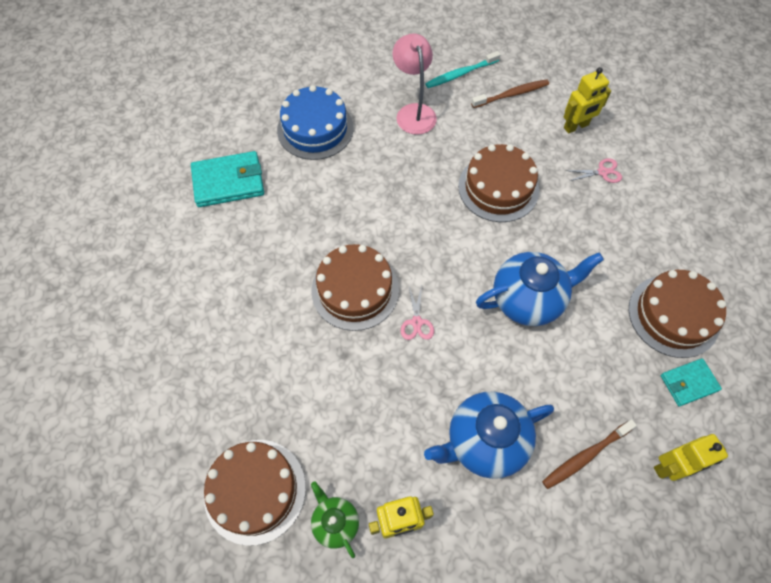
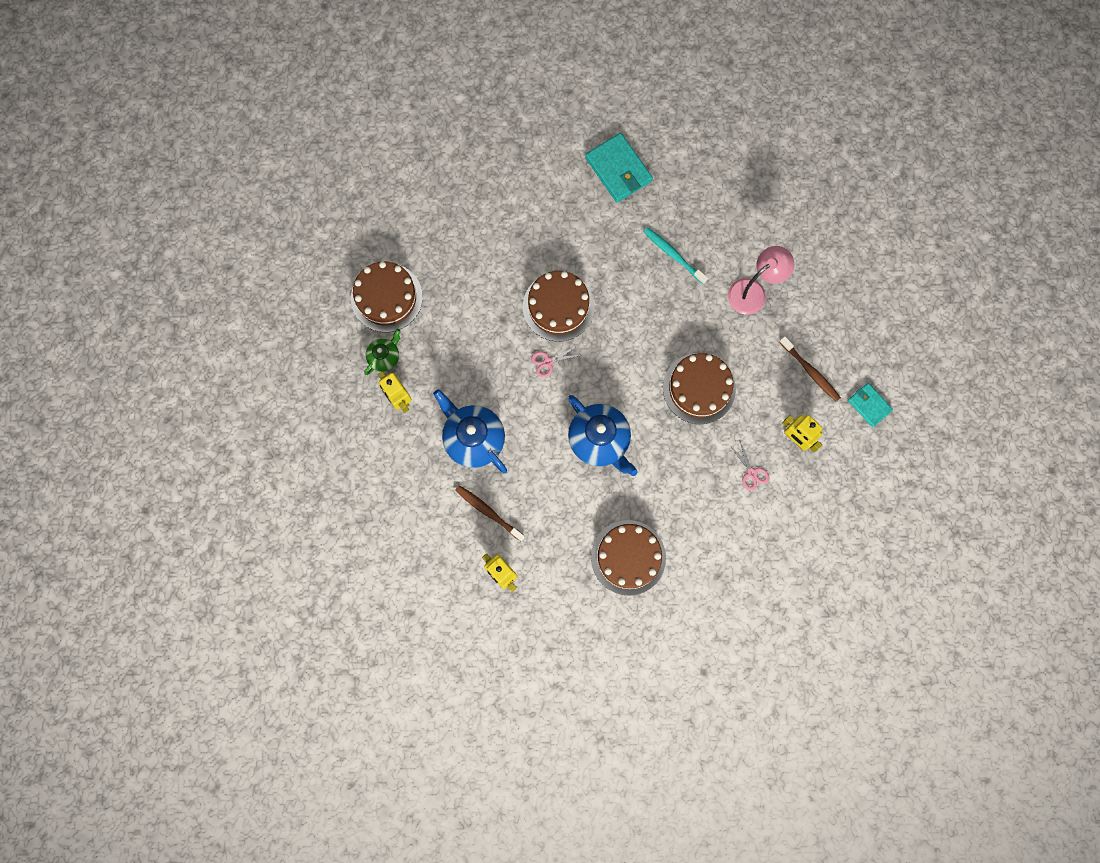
camera: 70 degrees right, 15 degrees up
blue cake [277,85,354,160] -> none
turquoise toothbrush [425,51,500,88] -> turquoise toothbrush moved to [643,227,708,284]
turquoise wallet [661,358,722,406] -> turquoise wallet moved to [848,383,893,427]

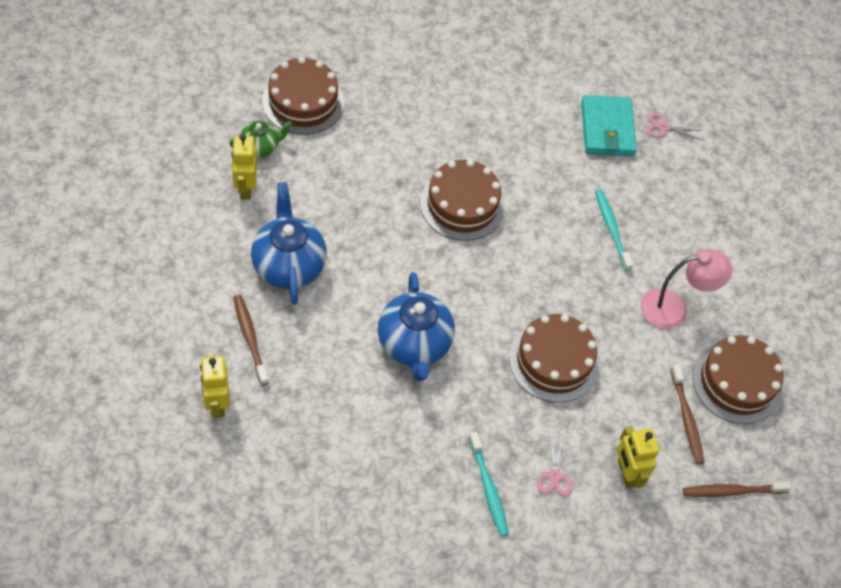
camera: 25 degrees right, 20 degrees down
pink scissors [531,345,580,377] -> pink scissors moved to [647,113,702,140]
brown cake [591,520,666,596] -> brown cake moved to [692,335,784,424]
turquoise wallet [848,383,893,427] -> brown toothbrush [683,482,791,497]
none -> turquoise toothbrush [468,431,509,537]

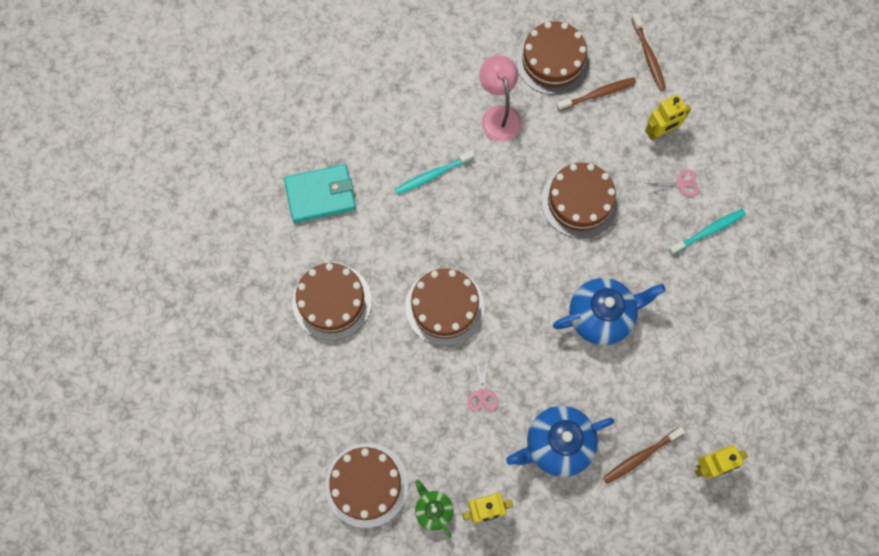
camera: 95 degrees left, 15 degrees up
pink scissors [647,113,702,140] -> pink scissors moved to [468,357,498,411]
none -> brown cake [293,263,372,341]

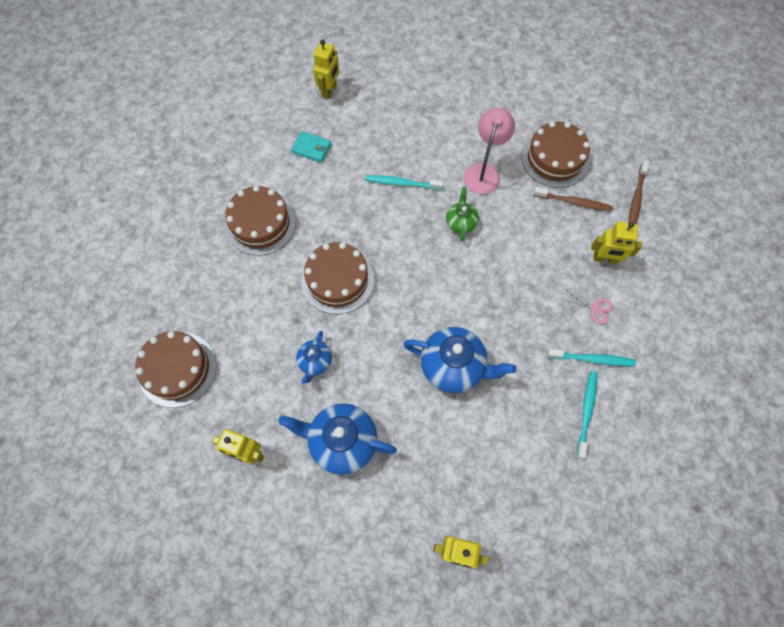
camera: 35 degrees right, 5 degrees down
turquoise wallet [284,164,356,223] -> turquoise wallet [291,131,331,163], size x0.60
green teapot [415,480,454,538] -> green teapot moved to [446,187,479,241]
pink scissors [468,357,498,411] -> blue teapot [296,331,332,384]
brown cake [541,163,618,238] -> none
brown toothbrush [603,427,685,484] -> none
none -> yellow robot [313,40,340,99]
none -> turquoise toothbrush [576,371,597,459]

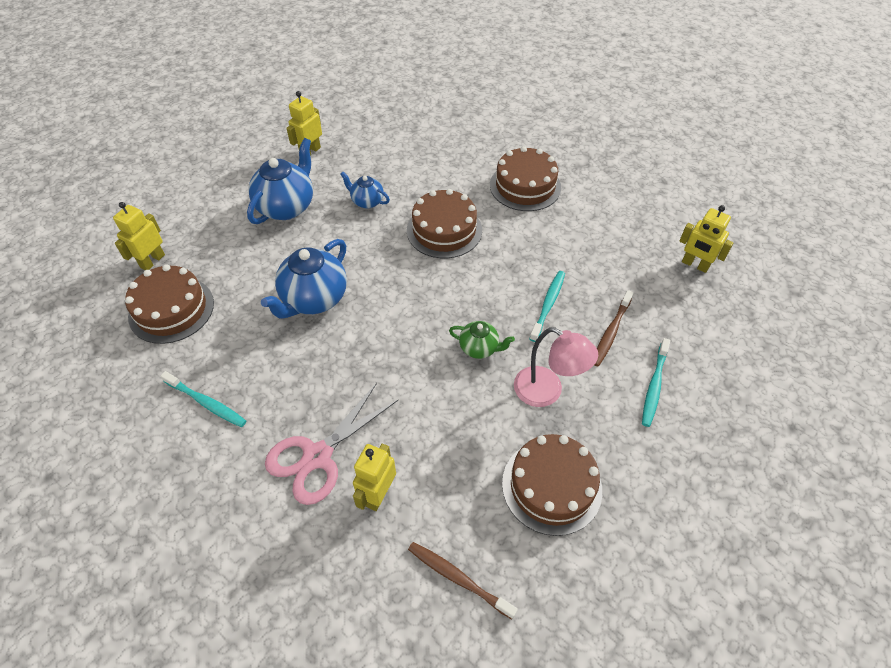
camera: 105 degrees right, 15 degrees down
brown cake [135,331,217,408] -> brown cake moved to [125,264,214,344]
turquoise wallet [291,131,331,163] -> none
brown toothbrush [533,187,613,212] -> brown toothbrush moved to [594,290,634,366]
turquoise toothbrush [547,349,636,366] -> turquoise toothbrush moved to [642,338,670,427]
pink scissors [560,290,613,324] -> pink scissors [265,383,398,505], size x2.17

